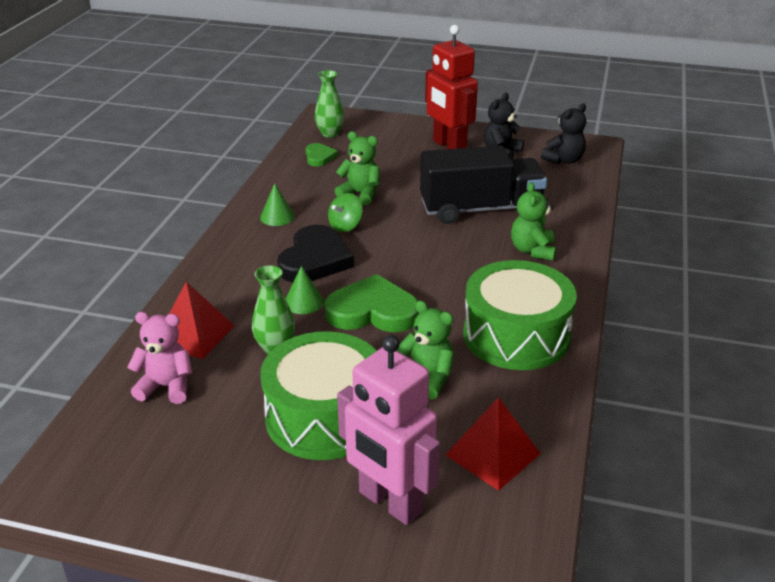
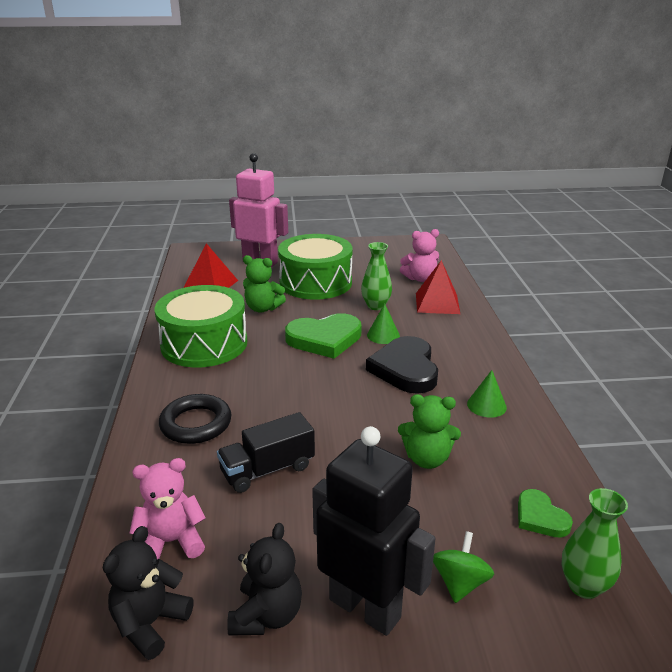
camera: 160 degrees right, 5 degrees down
green spinning top [328,193,363,232] -> green spinning top moved to [433,531,494,603]
black truck [420,146,547,224] -> black truck [217,412,315,493], size x0.60
red robot [425,25,478,149] -> black robot [312,426,436,636]
green teddy bear [511,182,556,261] -> black ring [159,394,231,444]
none -> pink teddy bear [129,458,206,559]

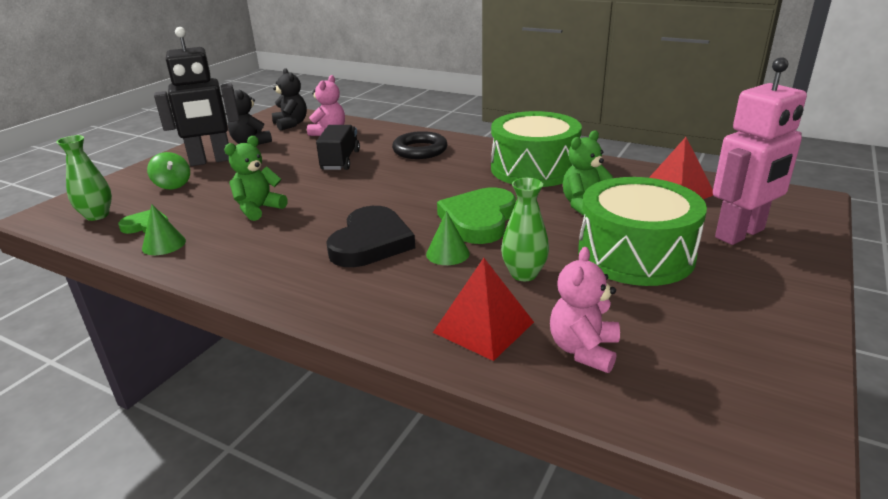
camera: 125 degrees right, 0 degrees up
black heart [366,336,438,394] -> black heart turned 75 degrees clockwise [326,206,415,267]
green cone [467,370,507,418] -> green cone moved to [142,204,186,255]

